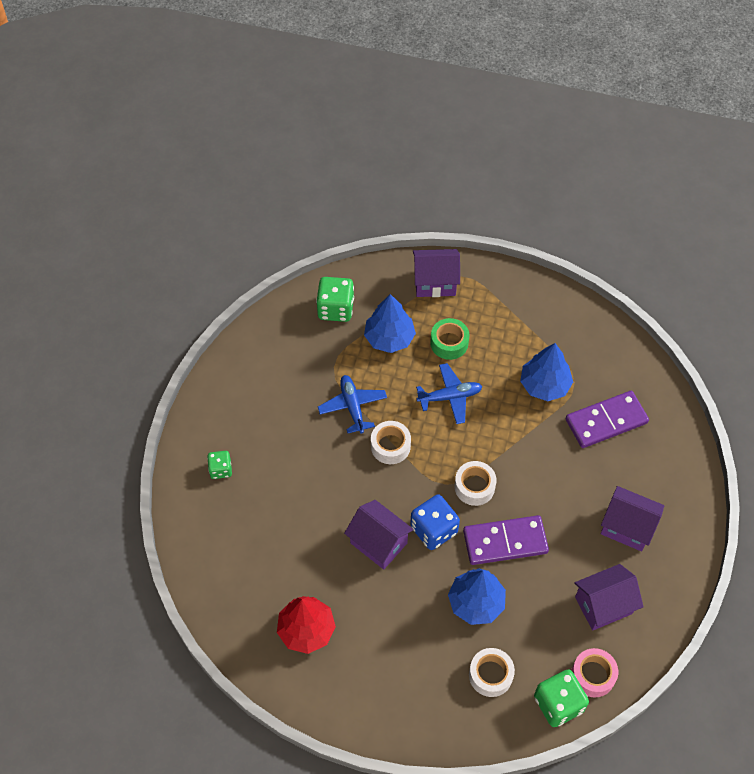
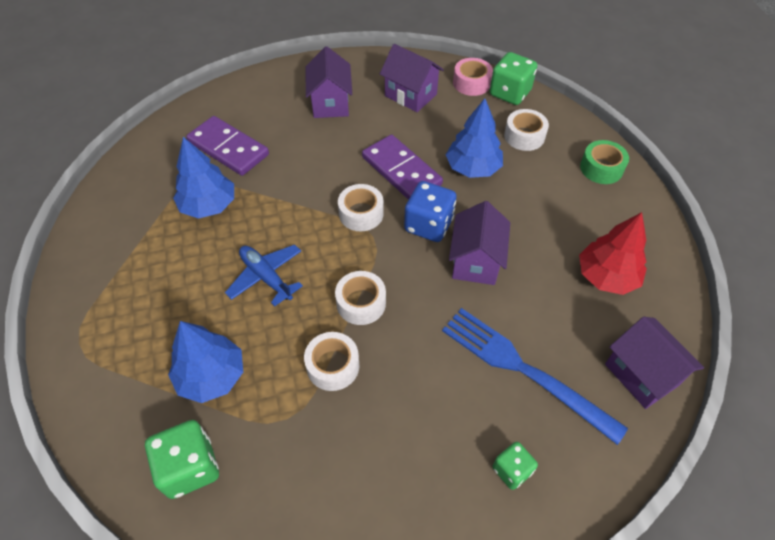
camera: 120 degrees left, 5 degrees down
blue plane [318,375,387,434] -> white tape [304,332,359,391]
purple house [413,249,460,297] -> purple house moved to [605,317,704,409]
green tape [430,318,469,360] -> green tape moved to [580,140,629,184]
none -> blue fork [442,308,628,445]

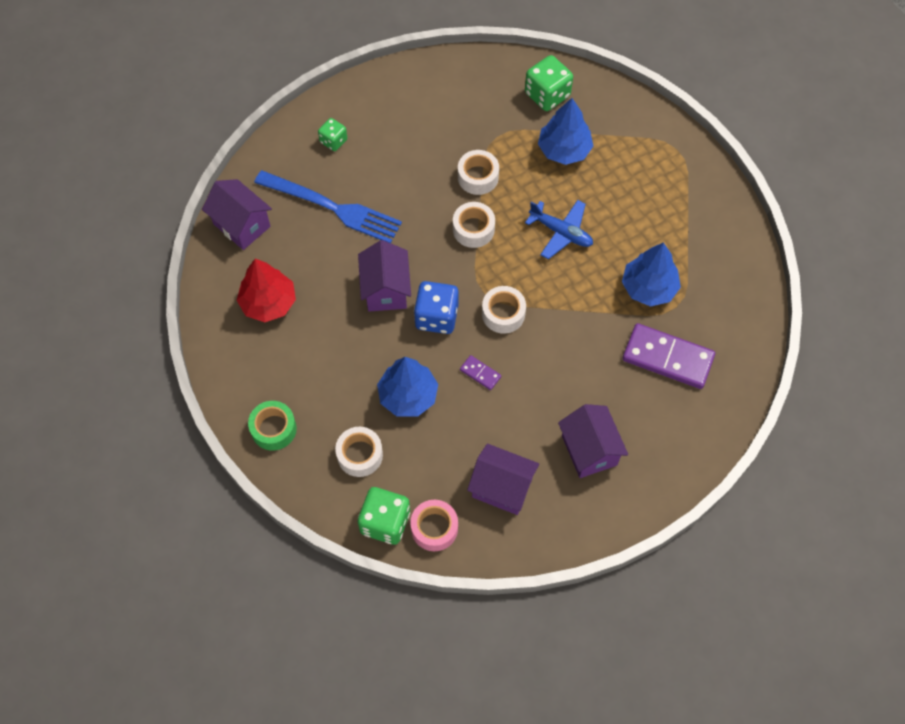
camera: 165 degrees right, 10 degrees up
purple domino [362,135,443,200] -> purple domino [460,355,501,390], size x0.45

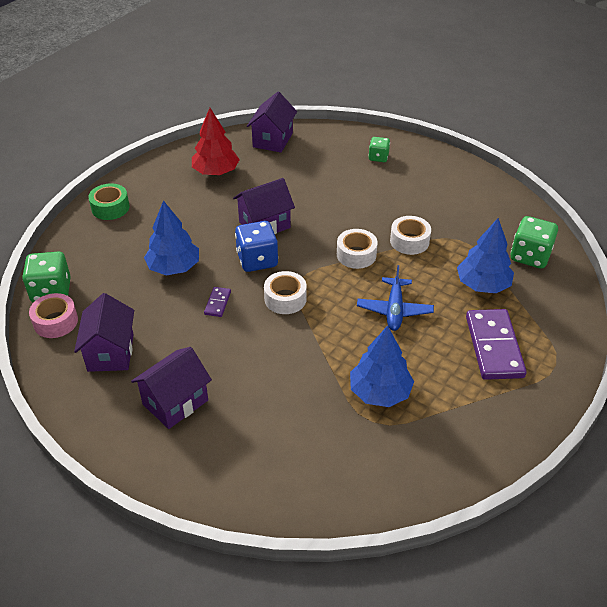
camera: 65 degrees right, 20 degrees down
blue fork [254,170,402,243] -> none
white tape [335,427,383,477] -> none
purple domino [622,323,715,389] -> purple domino moved to [466,309,527,380]

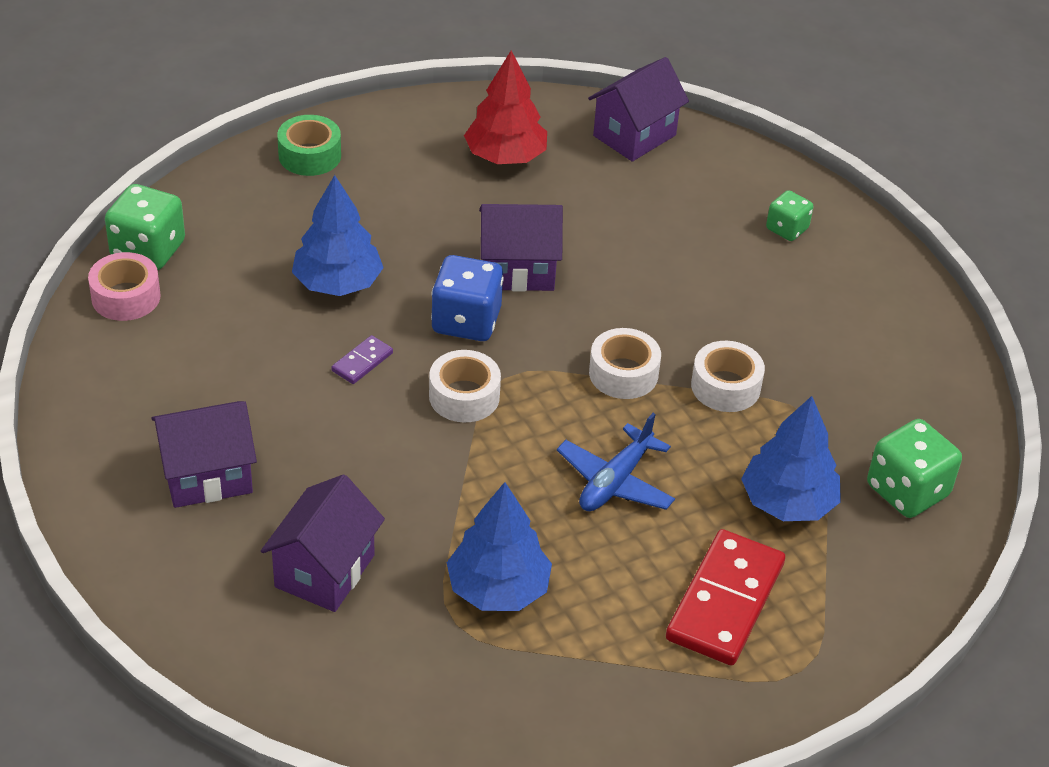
camera: 25 degrees right, 0 degrees up
purple house [74,293,134,372] -> purple house moved to [261,474,385,612]
purple domino [466,309,527,380] -> red domino [666,529,785,666]

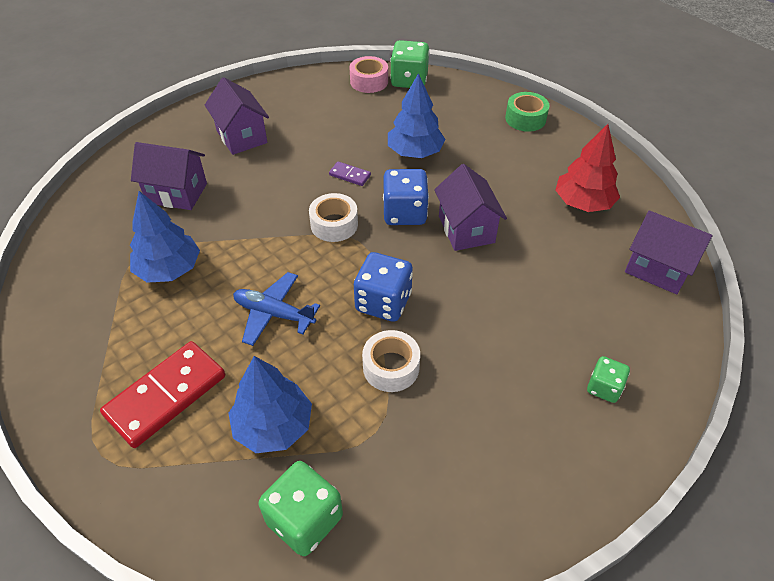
camera: 80 degrees right, 5 degrees up
white tape [589,328,661,399] -> blue dice [354,252,413,322]
red domino [666,529,785,666] -> red domino turned 60 degrees counterclockwise [100,341,225,448]

